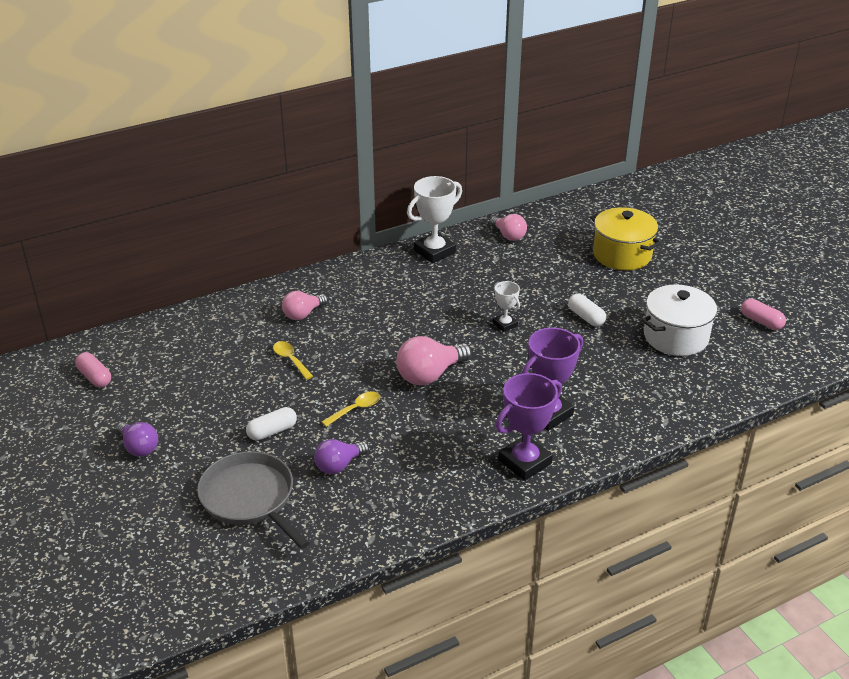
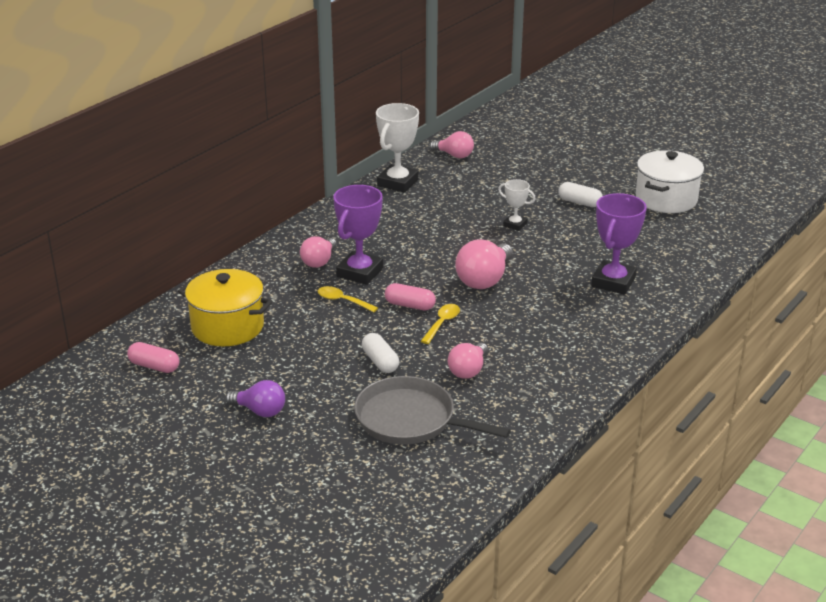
camera: 25 degrees left, 5 degrees down
white capsule [246,407,297,441] -> white capsule turned 60 degrees counterclockwise [362,333,399,373]
purple light bulb [314,439,369,474] -> pink light bulb [448,343,488,379]
purple trophy [495,373,562,481] -> purple trophy moved to [333,185,383,285]
yellow pot [590,207,662,270] -> yellow pot moved to [178,269,273,346]
pink capsule [741,299,786,330] -> pink capsule moved to [385,283,436,310]

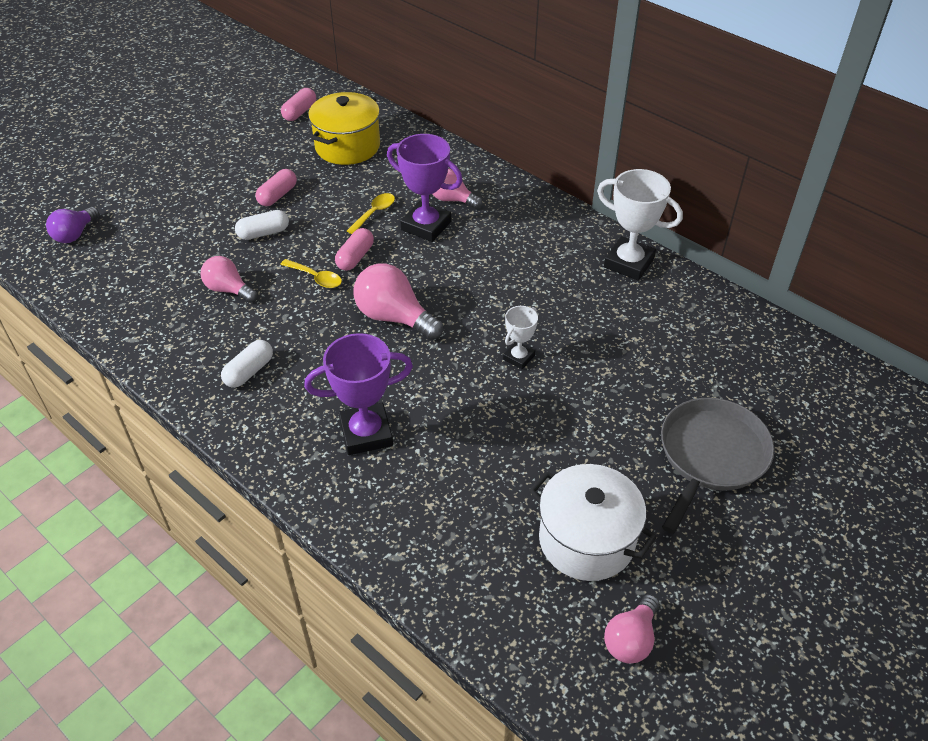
camera: 95 degrees right, 15 degrees up
purple light bulb [225,380,285,417] -> purple light bulb moved to [46,207,99,243]
grey pan [354,376,511,445] -> grey pan moved to [661,398,774,534]
pink light bulb [429,131,474,158] -> pink light bulb moved to [604,594,659,664]
white capsule [558,182,603,207] -> white capsule moved to [221,340,273,388]
purple trophy [591,193,647,295] -> purple trophy turned 45 degrees counterclockwise [304,333,413,455]
none -> pink capsule [255,169,297,206]

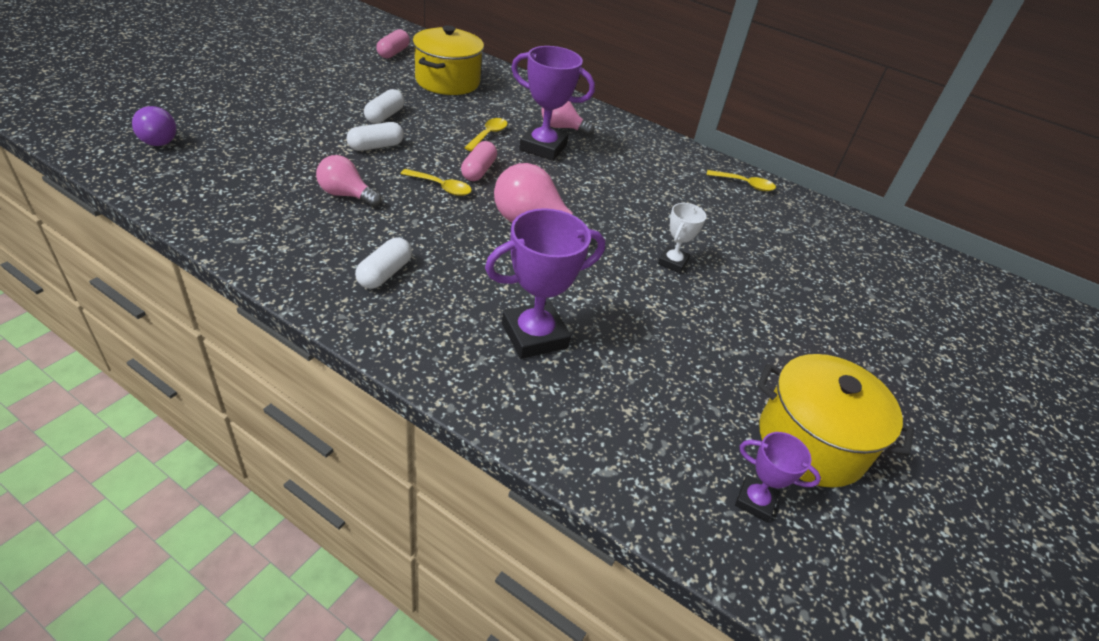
camera: 15 degrees left, 5 degrees down
purple light bulb [46,207,99,243] -> purple light bulb turned 45 degrees counterclockwise [132,106,176,146]
pink capsule [255,169,297,206] -> white capsule [364,89,404,124]
white pot [529,464,657,581] -> yellow pot [757,354,914,488]
white trophy [597,169,683,281] -> yellow spoon [706,170,776,191]
pink light bulb [604,594,659,664] -> none
grey pan [661,398,774,534] -> none
none -> purple trophy [735,432,821,522]

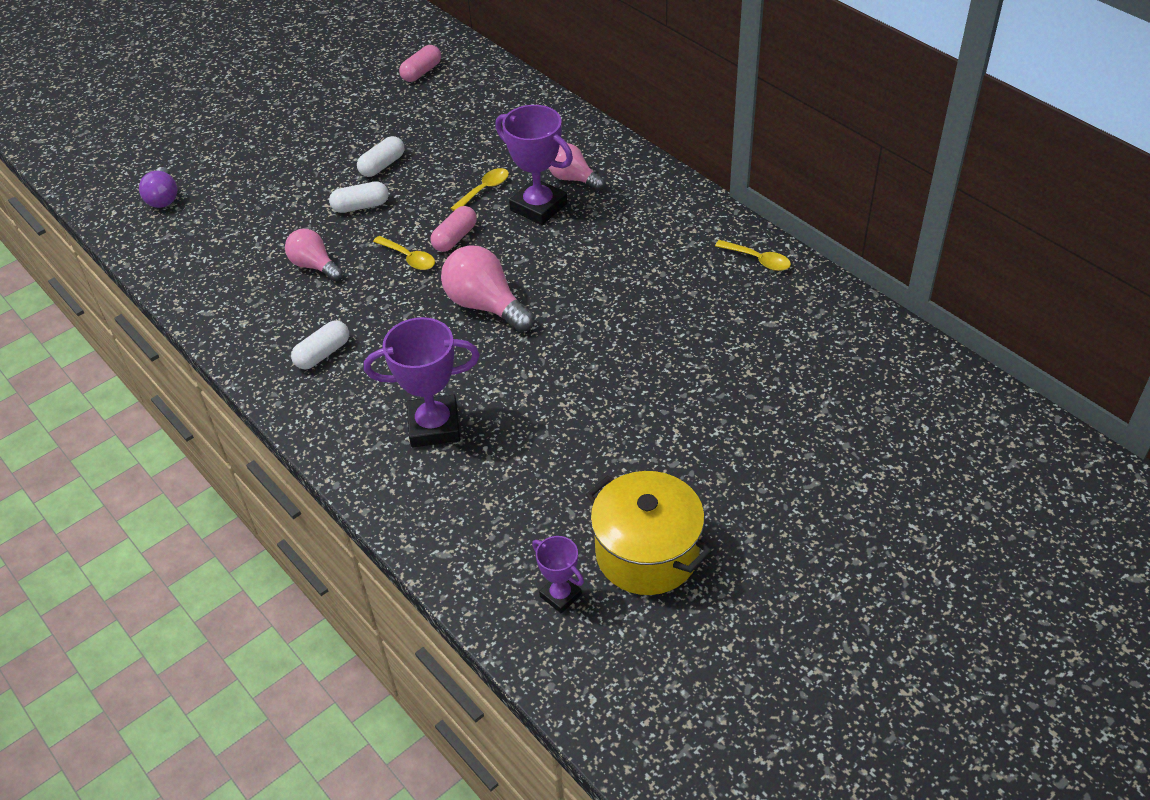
camera: 25 degrees right, 5 degrees up
yellow pot [413,25,484,95] -> none
white trophy [658,203,706,273] -> none

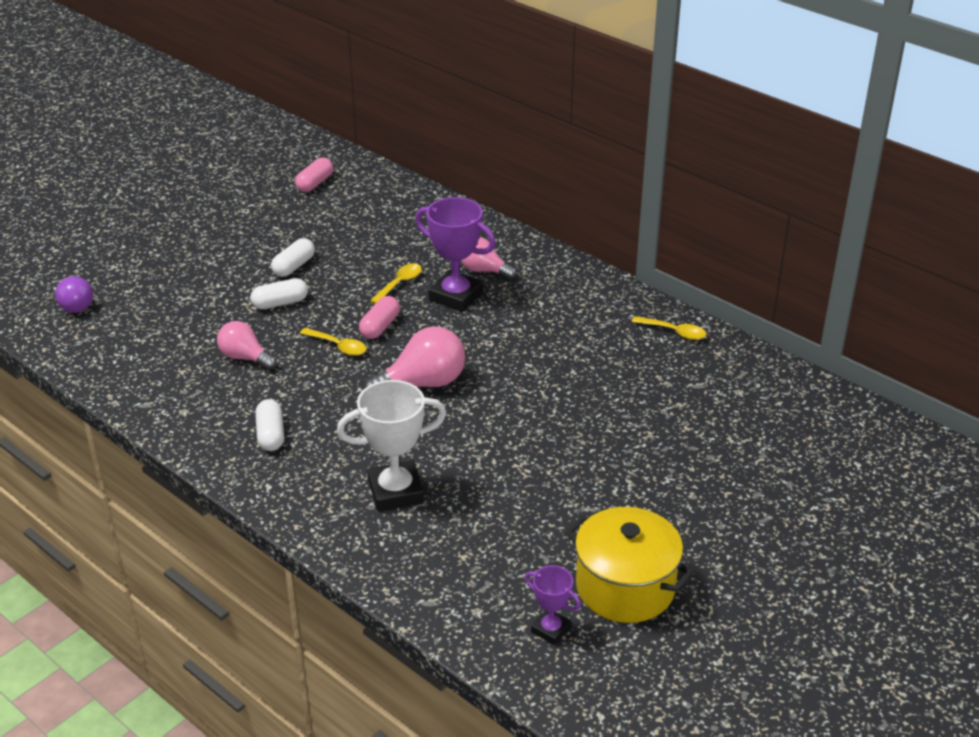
camera: 10 degrees left, 10 degrees down
white capsule [291,320,349,369] -> white capsule turned 45 degrees counterclockwise [255,399,284,451]
purple trophy [364,317,480,447] -> white trophy [337,380,446,511]
pink light bulb [441,245,534,332] -> pink light bulb turned 120 degrees clockwise [364,326,465,389]

